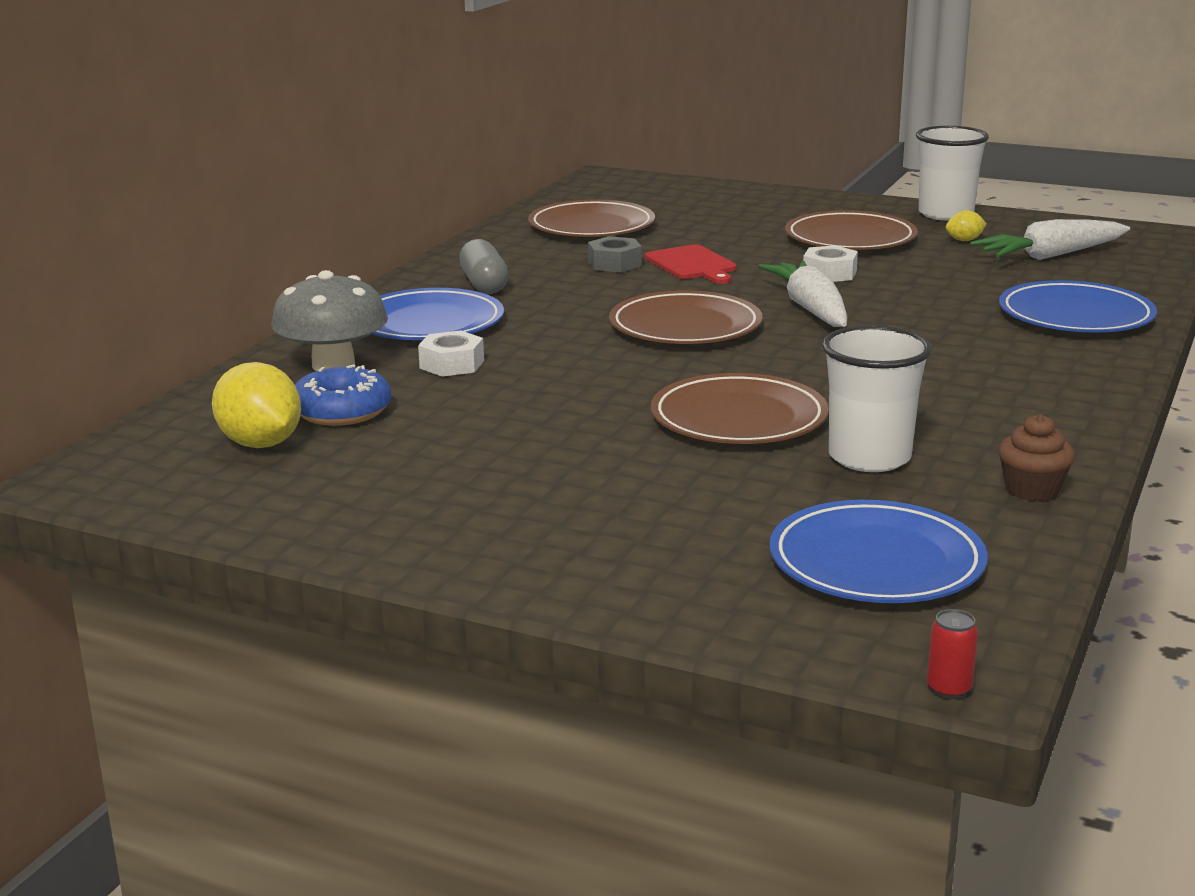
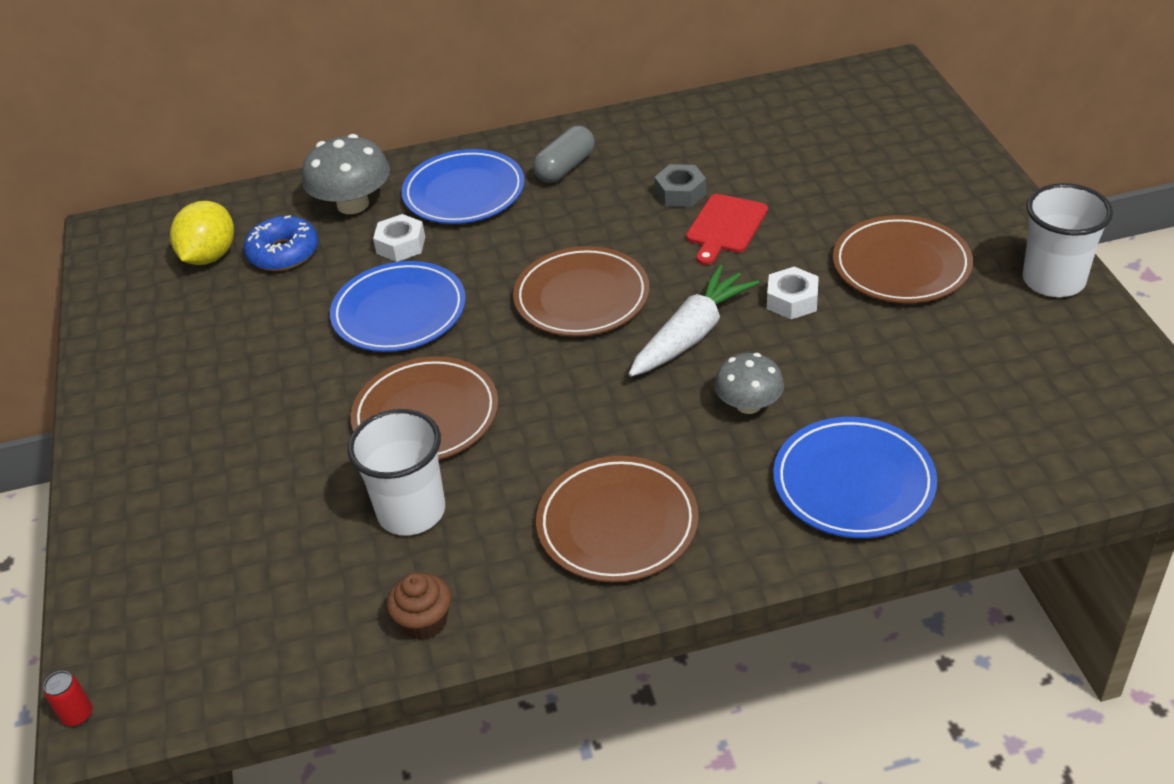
camera: 55 degrees right, 20 degrees up
brown plate [528,200,655,237] -> brown plate moved to [536,456,699,582]
blue plate [770,500,988,603] -> blue plate moved to [330,261,466,352]
yellow lemon [946,210,986,241] -> none
white carrot [970,219,1130,260] -> none
none -> grey mushroom [714,353,784,414]

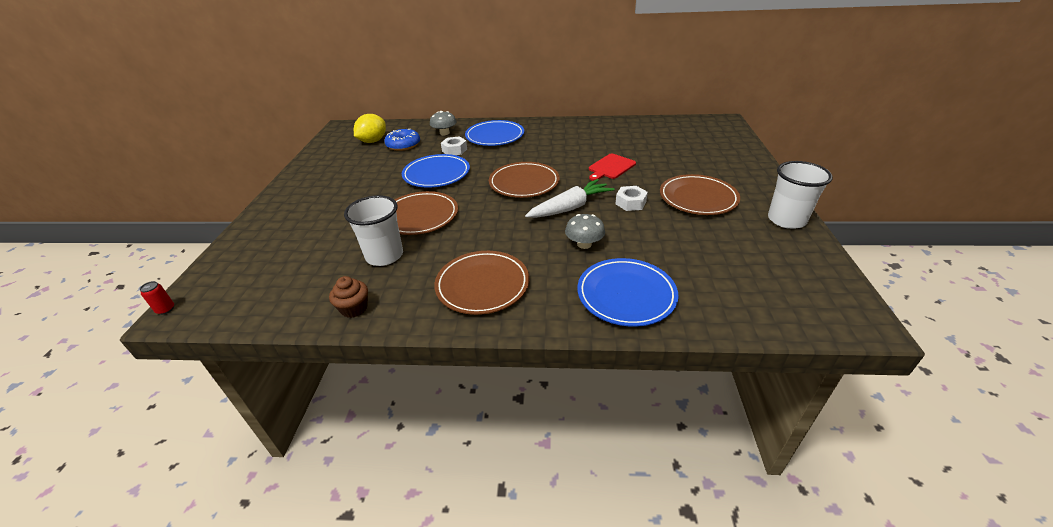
camera: 15 degrees right, 5 degrees down
grey mushroom [302,134,390,214] -> grey mushroom [430,111,456,135], size x0.65
grey capsule [533,126,595,183] -> none
grey nut [654,164,706,207] -> none

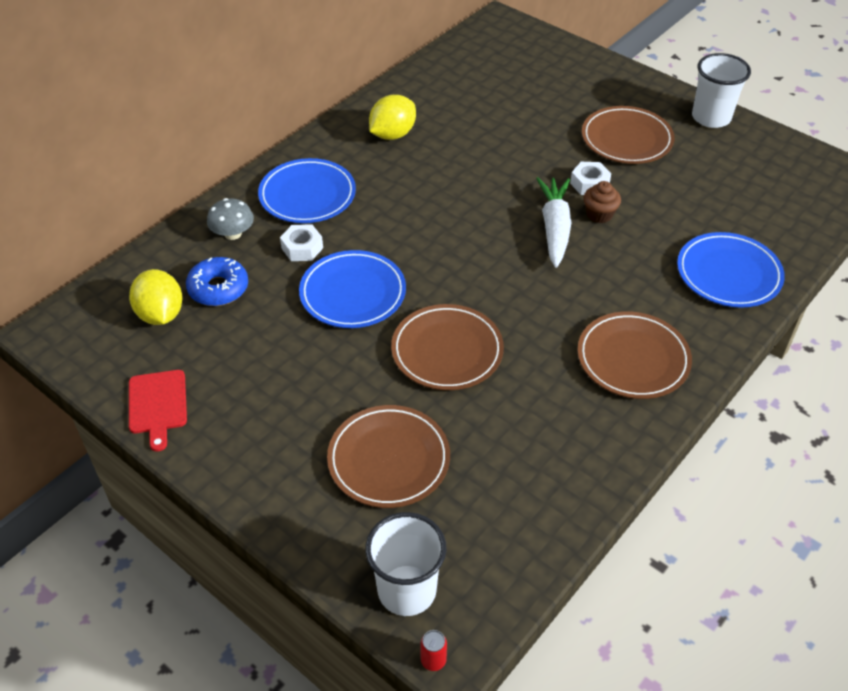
camera: 55 degrees left, 10 degrees up
brown cupcake [329,276,368,318] -> brown cupcake moved to [584,181,621,223]
white cup [344,195,403,266] -> white cup moved to [365,512,447,616]
brown plate [489,162,560,198] -> brown plate moved to [327,405,450,508]
grey mushroom [565,214,605,249] -> none
red cutting board [589,154,636,181] -> red cutting board moved to [129,370,187,452]
none -> yellow lemon [369,95,416,140]

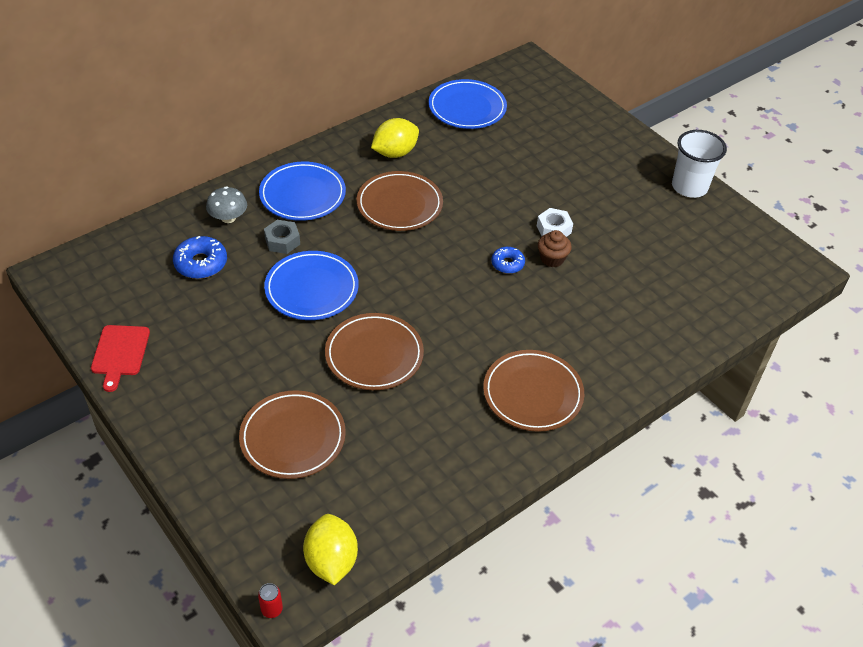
camera: 10 degrees right, 0 degrees up
yellow lemon [129,269,182,325] -> yellow lemon moved to [303,514,358,585]
white nut [280,224,323,261] -> grey nut [264,220,300,254]
white cup [365,512,447,616] -> none
white carrot [536,177,571,268] -> blue donut [491,247,525,274]
brown plate [582,106,675,164] -> brown plate moved to [357,171,443,231]
blue plate [677,232,785,308] -> blue plate moved to [429,79,507,129]

